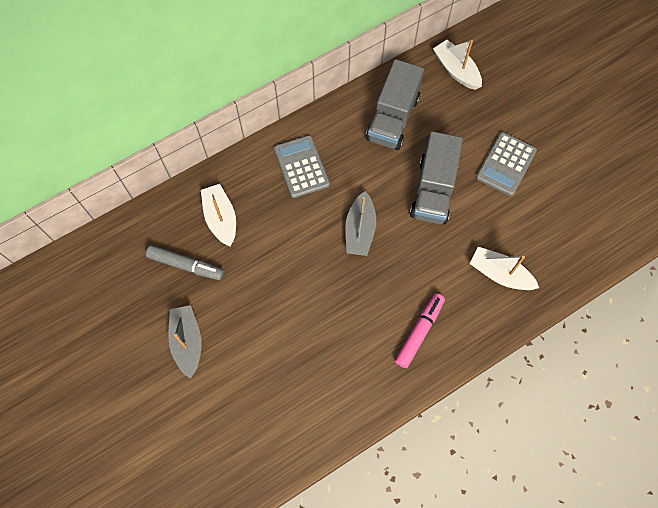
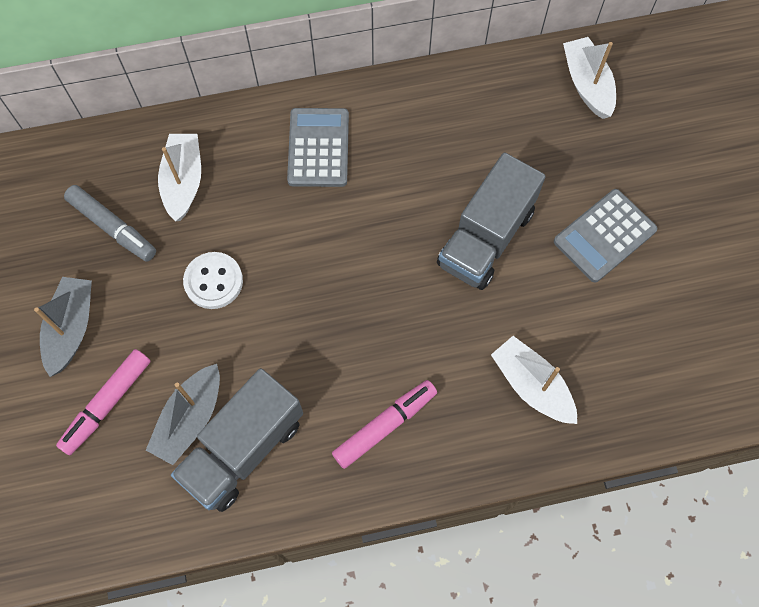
camera: 20 degrees right, 0 degrees up
grey boat [345,191,376,256] -> grey boat moved to [146,364,220,465]
grey truck [366,59,424,150] -> grey truck moved to [171,368,303,512]
none -> pink marker [56,349,151,455]
none -> white button [183,252,243,309]

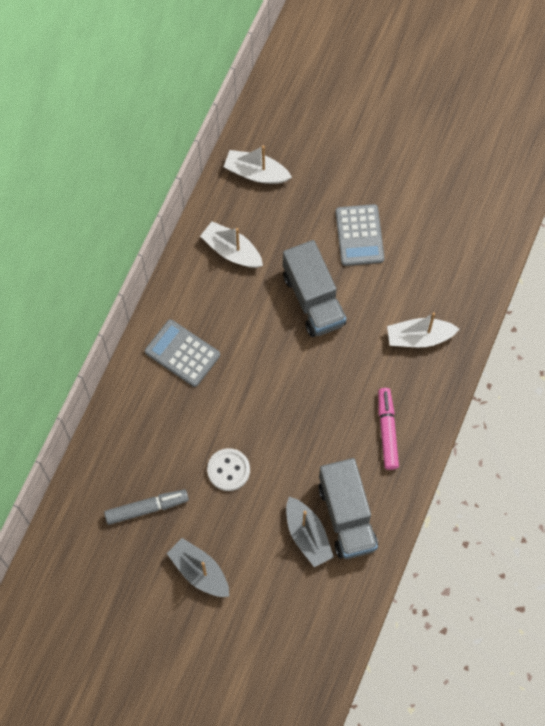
camera: 55 degrees left, 0 degrees up
pink marker [56,349,151,455] -> none
white boat [158,134,201,221] -> white boat moved to [200,221,263,268]

